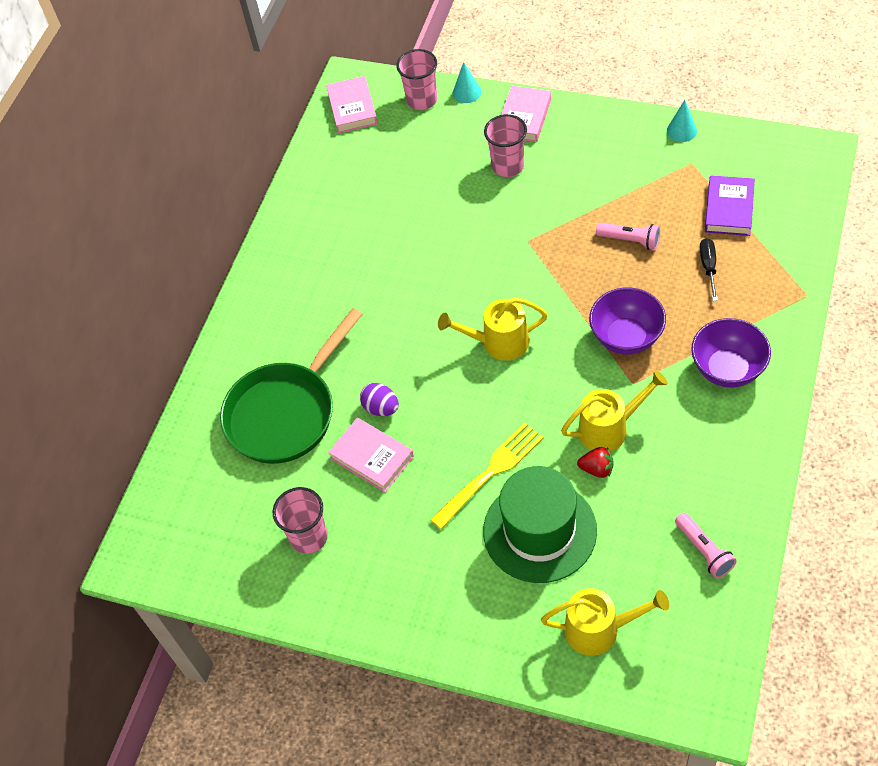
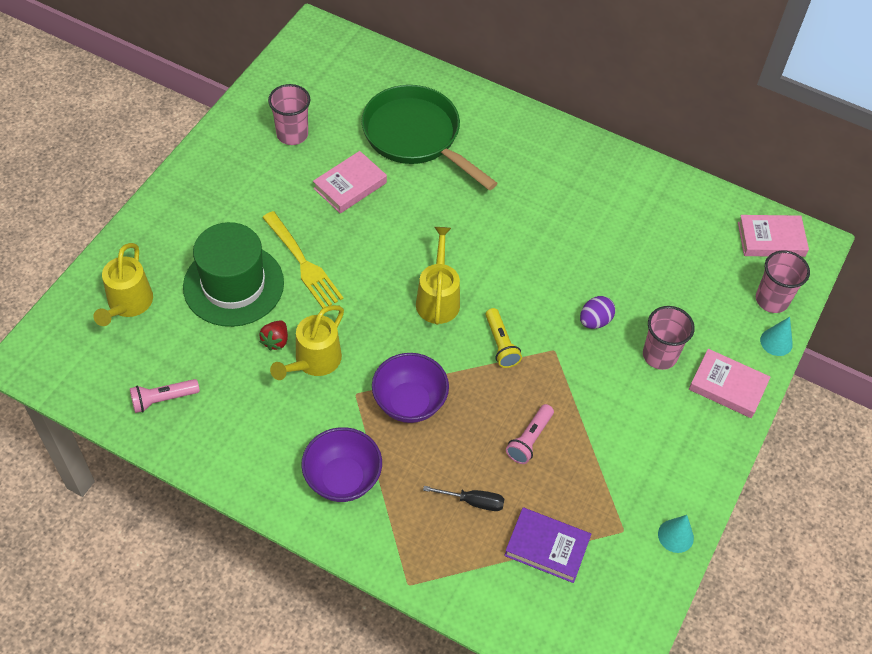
camera: 90 degrees right, 0 degrees up
purple egg [360,383,399,416] -> purple egg moved to [580,296,615,329]
yellow watering can [561,370,668,452] -> yellow watering can turned 45 degrees clockwise [270,305,344,380]
none -> yellow flashlight [485,308,522,368]

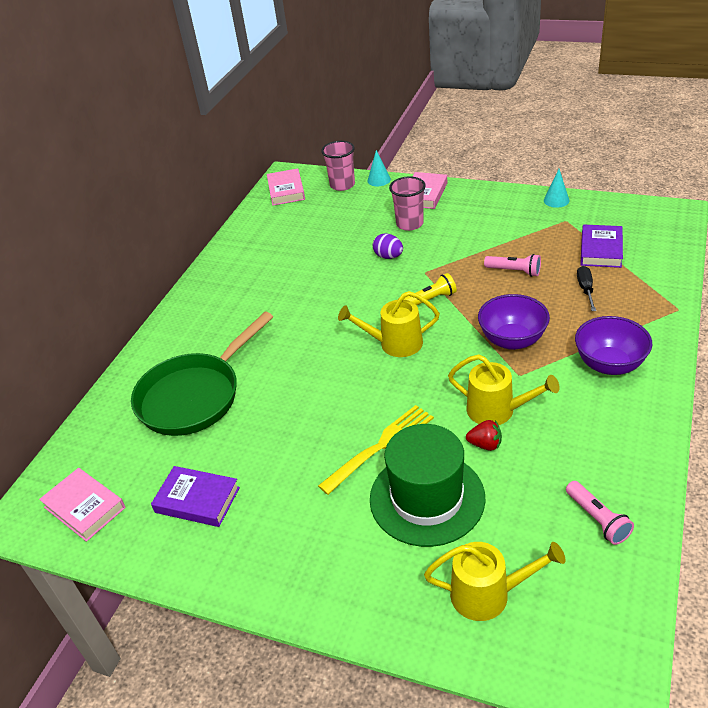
camera: 90 degrees left, 15 degrees down
pink cup [268,84,310,145] -> purple book [151,466,240,527]
pink book [313,151,387,214] -> pink book moved to [39,468,126,542]

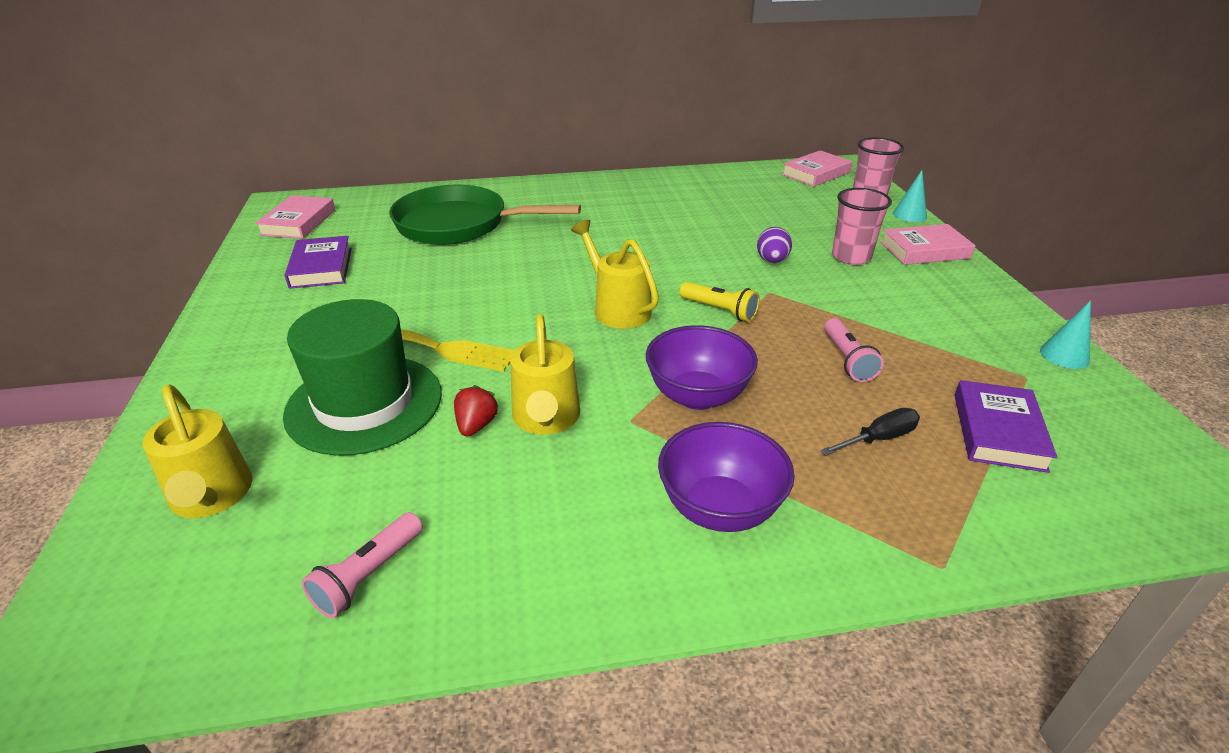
camera: 55 degrees right, 5 degrees down
red strawberry [466,420,502,451] -> red strawberry turned 150 degrees counterclockwise [454,385,498,437]
purple book [580,225,623,268] -> purple book turned 60 degrees counterclockwise [954,380,1057,473]

